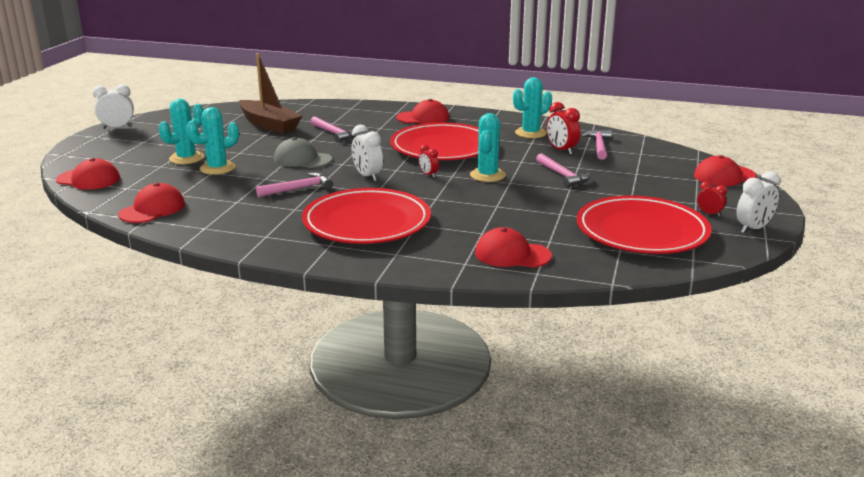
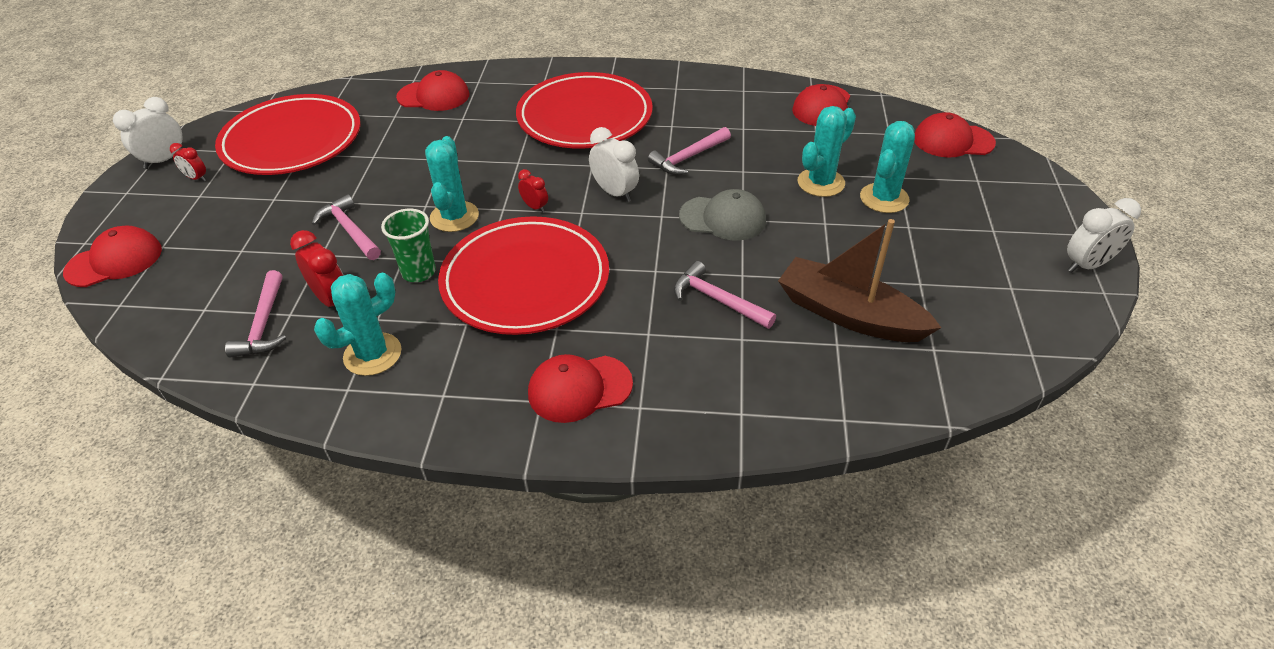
camera: 170 degrees right, 20 degrees up
none -> green cup [381,208,436,282]

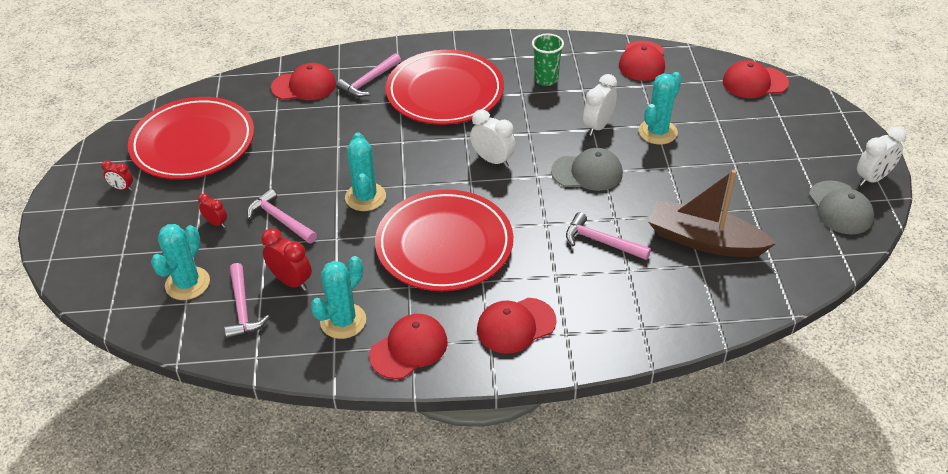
camera: 10 degrees left, 0 degrees up
red cap [63,225,162,287] -> red cap moved to [369,314,448,379]
white clock [113,97,183,169] -> white clock moved to [583,74,617,136]
green cup [381,208,436,282] -> green cup moved to [532,34,564,86]
red clock [518,169,548,213] -> red clock moved to [198,193,227,228]
pink hammer [648,127,731,175] -> pink hammer moved to [336,53,401,97]
turquoise cactus [860,121,915,213] -> turquoise cactus moved to [151,224,210,300]
none -> grey cap [809,180,874,234]

